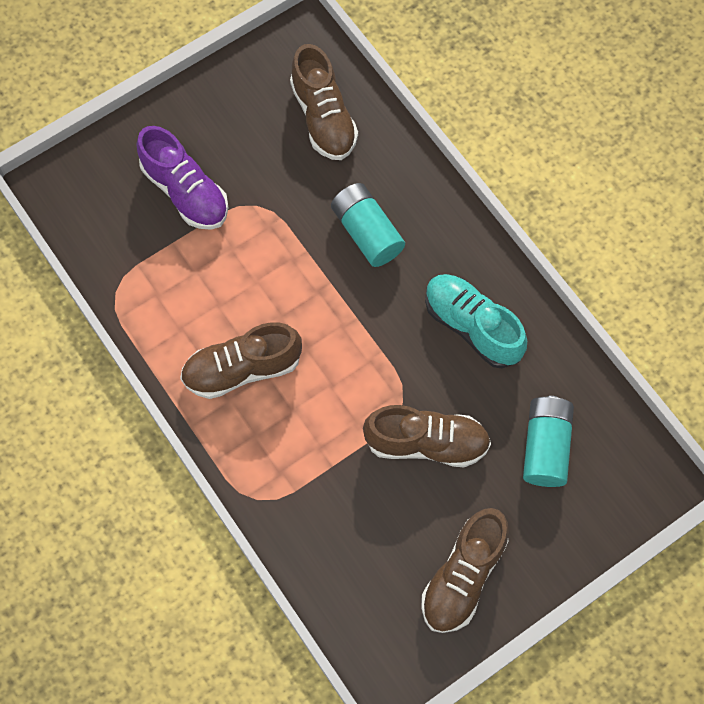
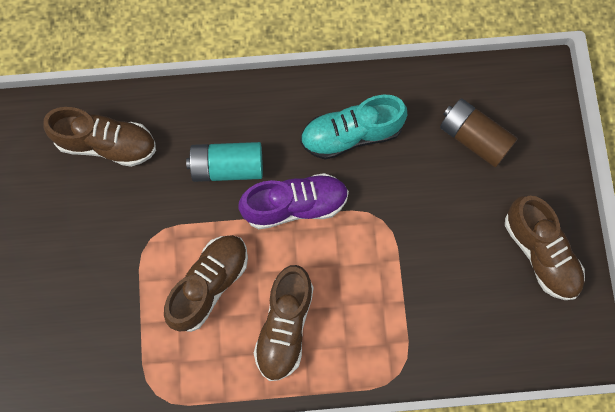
camera: 60 degrees left, 5 degrees up
purple shoe [137,126,229,230] -> purple shoe moved to [239,173,349,229]
brown shoe [363,405,491,467] -> brown shoe moved to [164,235,248,332]
turquoise battery [523,396,574,487] -> brown battery [440,98,518,168]

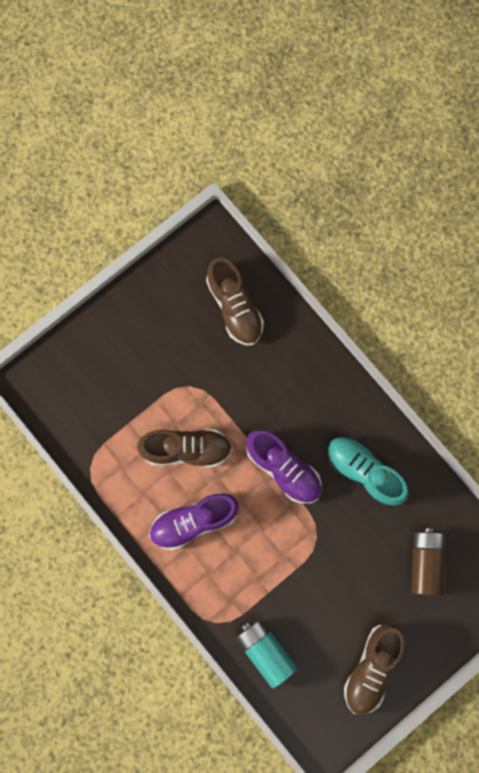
camera: 55 degrees right, 5 degrees up
turquoise battery [186,142,263,182] -> turquoise battery moved to [235,619,298,688]
brown shoe [254,265,314,381] -> purple shoe [149,493,239,551]

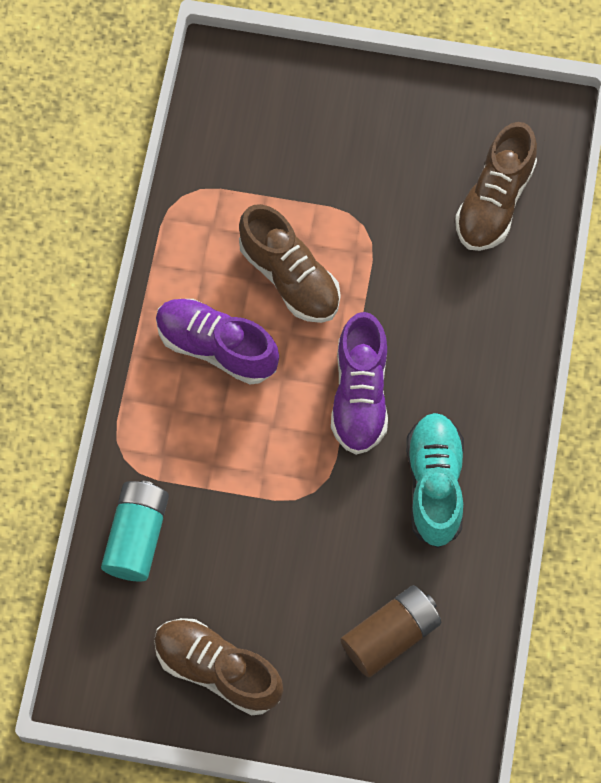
camera: 50 degrees right, 10 degrees down
brown shoe [344,623,405,715] -> brown shoe turned 45 degrees clockwise [154,618,283,715]

